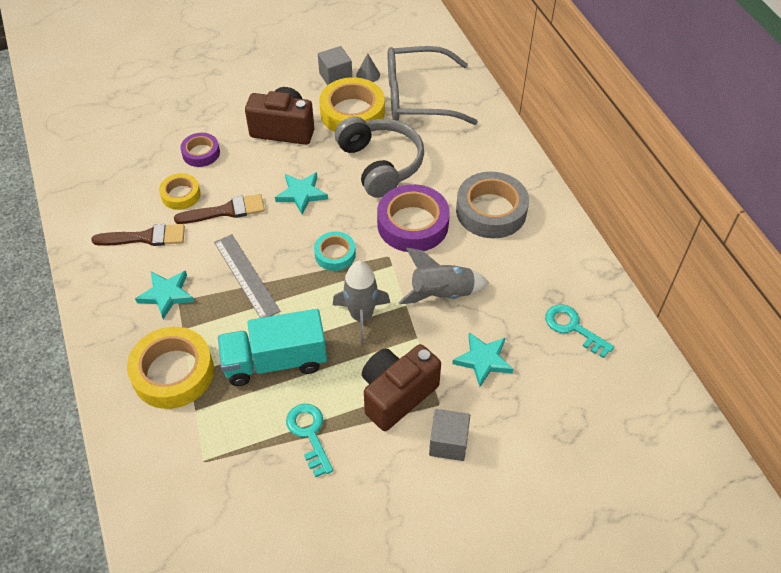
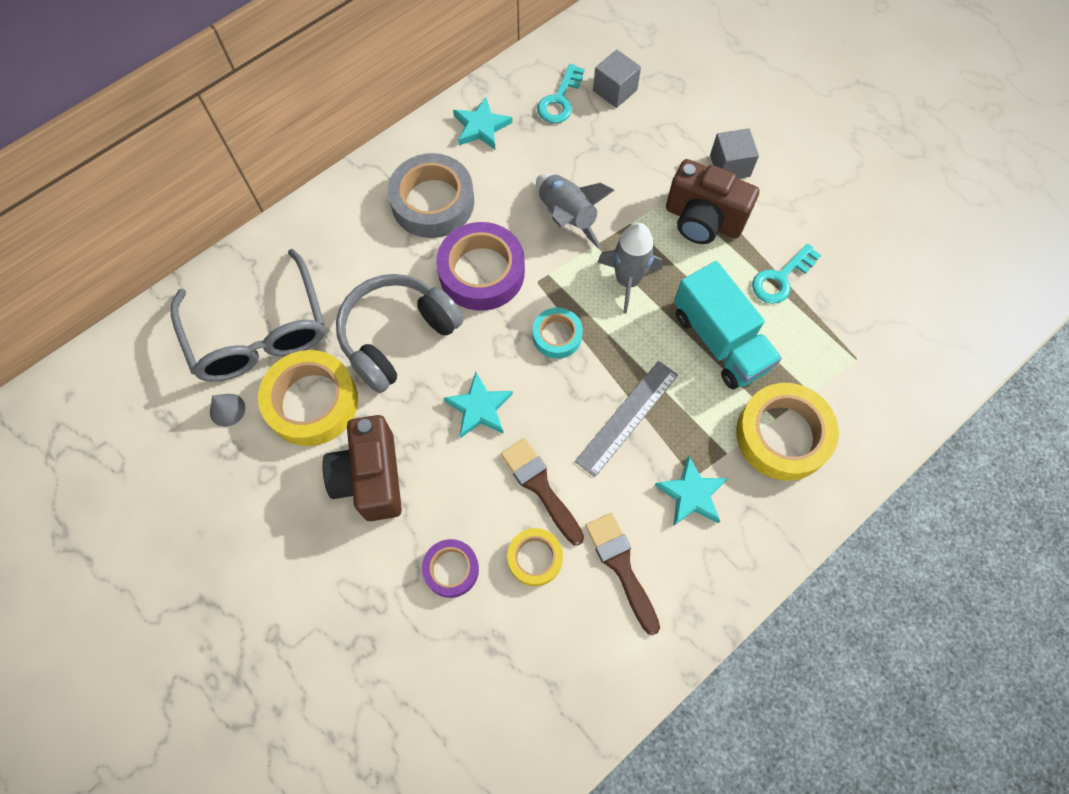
camera: 110 degrees left, 15 degrees up
grey cube [318,46,352,85] -> grey cube moved to [593,49,641,108]
turquoise star [452,332,513,387] -> turquoise star moved to [453,97,513,150]

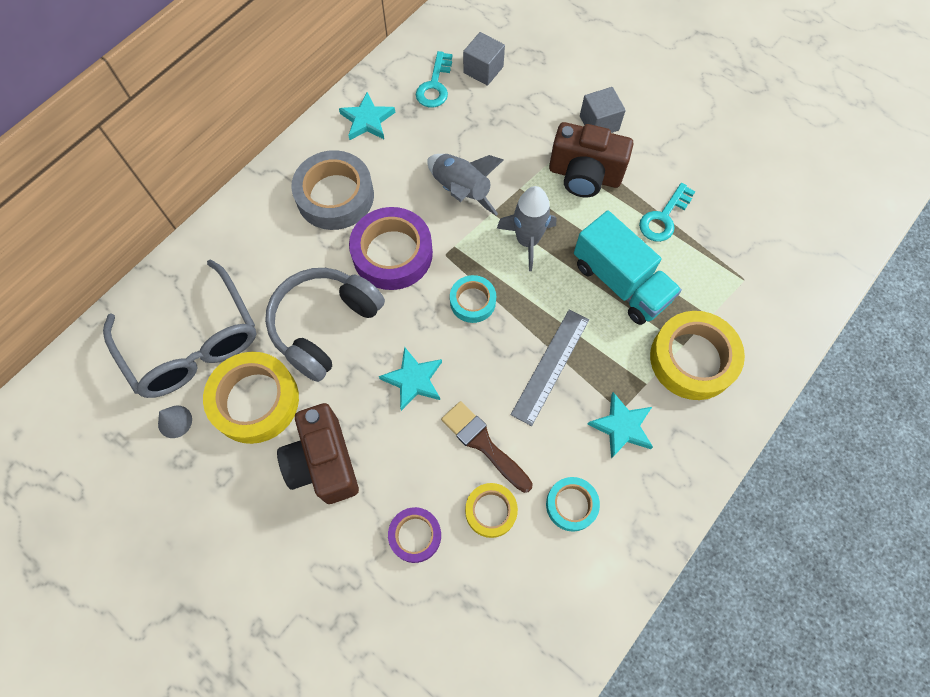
camera: 10 degrees left, 0 degrees up
brown brush [585,513,660,635] -> turquoise tape [546,477,600,532]

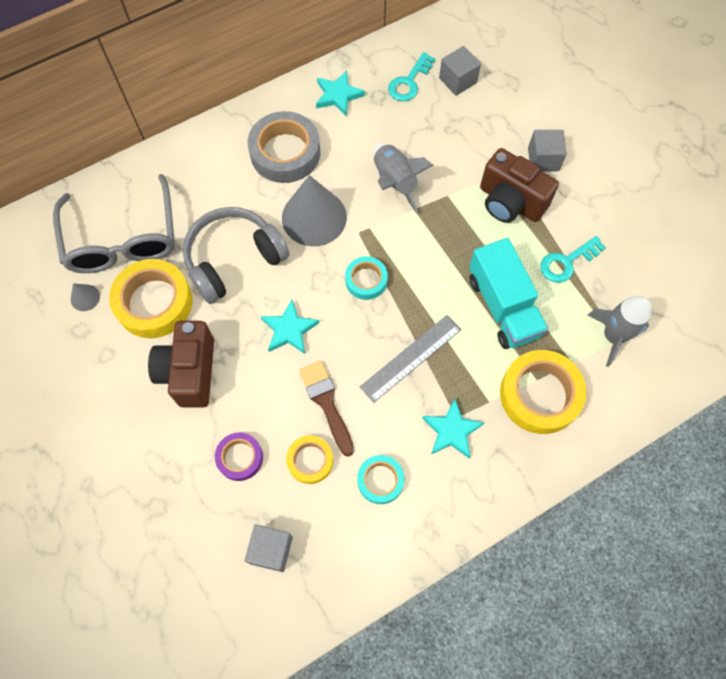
camera: 20 degrees right, 0 degrees up
purple tape [349,207,433,290] -> grey cone [282,175,347,246]
grey rocket [497,186,556,271] -> grey rocket moved to [588,296,651,367]
none -> grey cube [244,524,293,572]

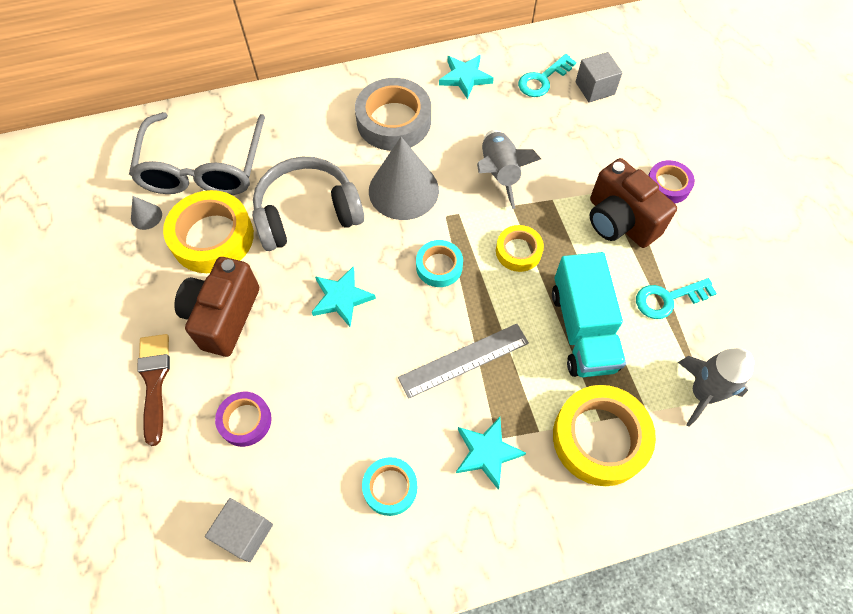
camera: 15 degrees right, 5 degrees down
yellow tape [286,435,334,484] -> yellow tape moved to [496,225,544,272]
brown brush [299,361,354,457] -> brown brush moved to [137,334,170,446]
grey cube [528,130,567,171] -> purple tape [648,160,695,203]

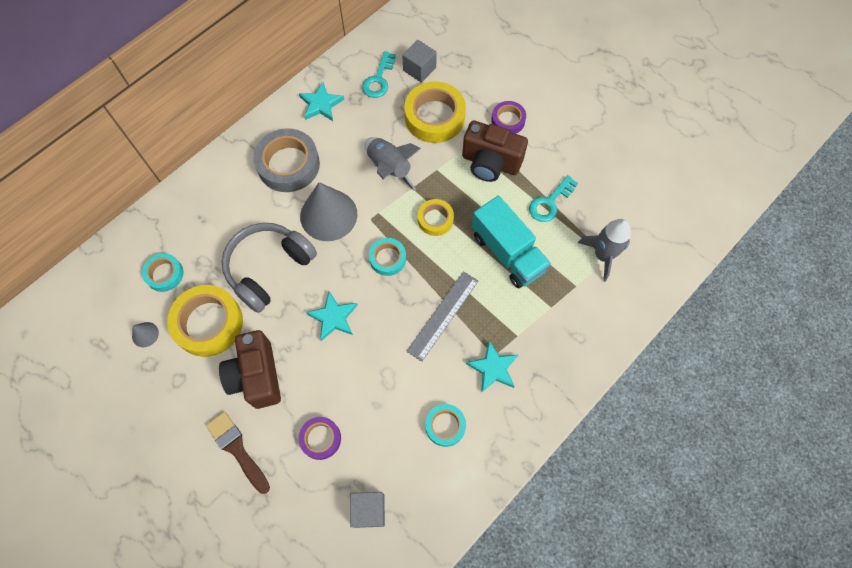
camera: 30 degrees left, 5 degrees up
grey glasses [129,112,265,195] -> turquoise tape [142,253,184,292]
yellow tape [553,385,656,486] -> yellow tape moved to [404,81,466,143]

